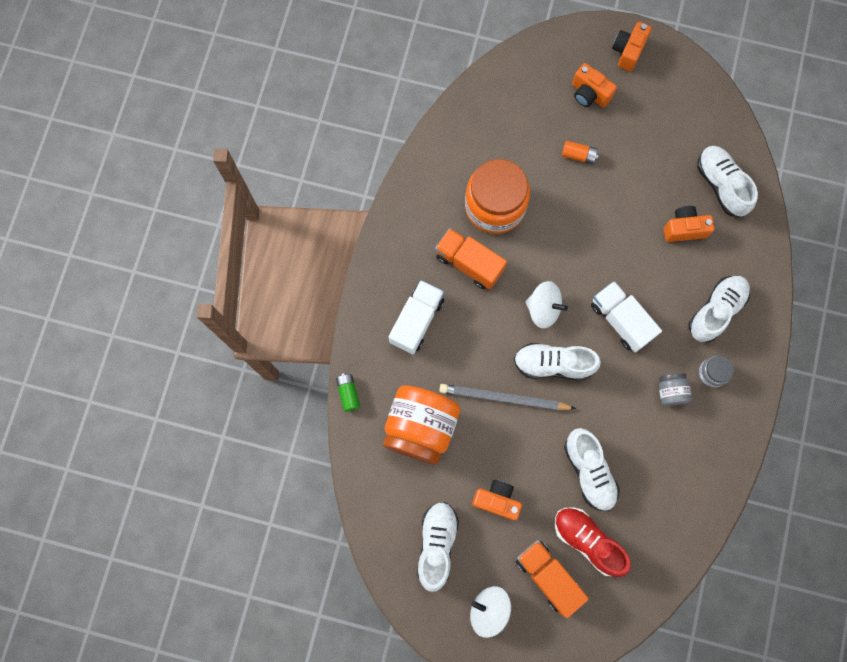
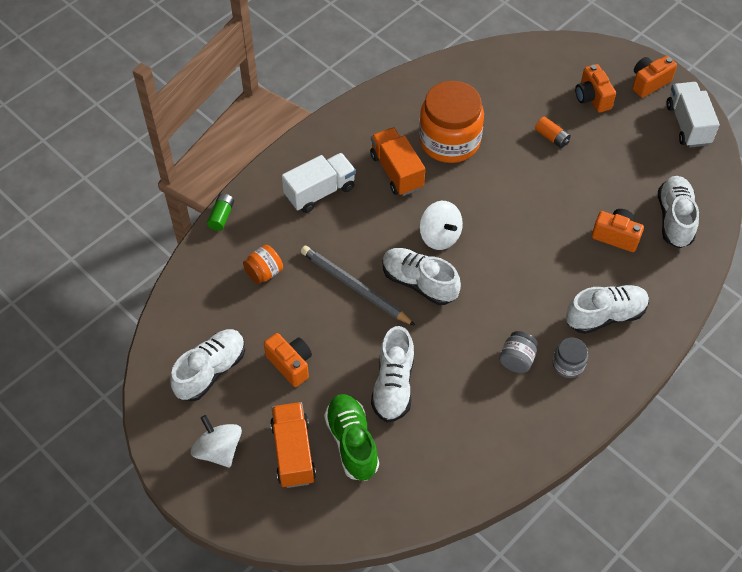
camera: 30 degrees right, 20 degrees down
orange jar [383,385,460,465] -> orange jar [243,245,283,284], size x0.46
red shoe [555,507,631,577] -> green shoe [324,394,379,481]
white truck [591,281,662,353] -> white truck moved to [666,82,720,148]

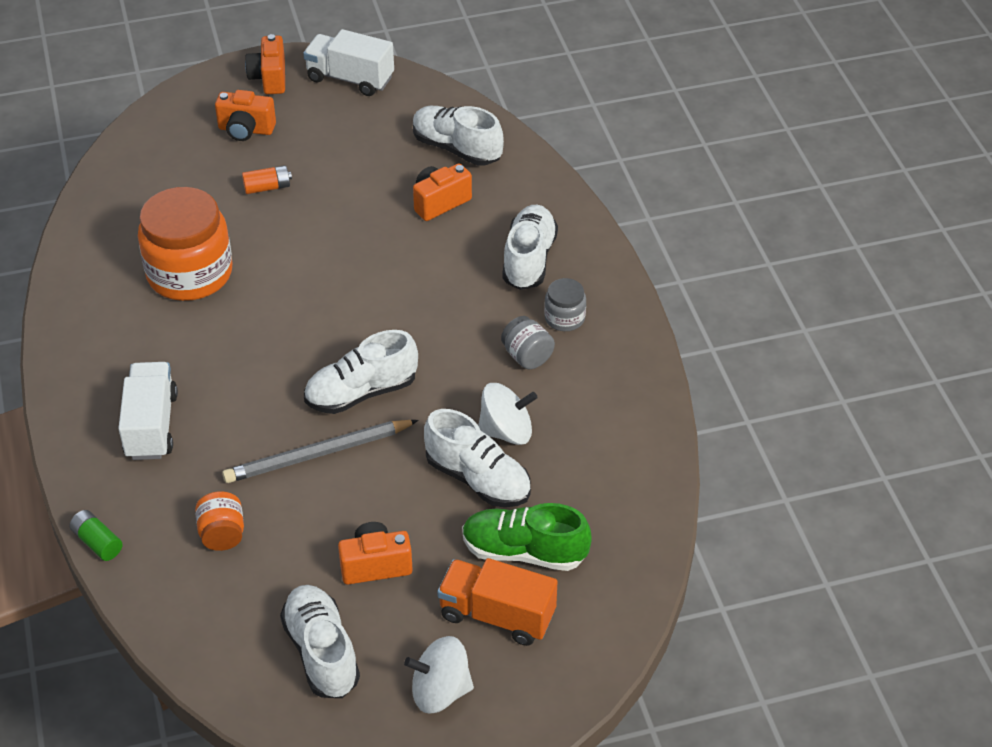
camera: 60 degrees left, 10 degrees down
orange truck [370,127,425,196] -> none
white spinning top [419,201,463,250] -> white spinning top moved to [478,383,538,445]

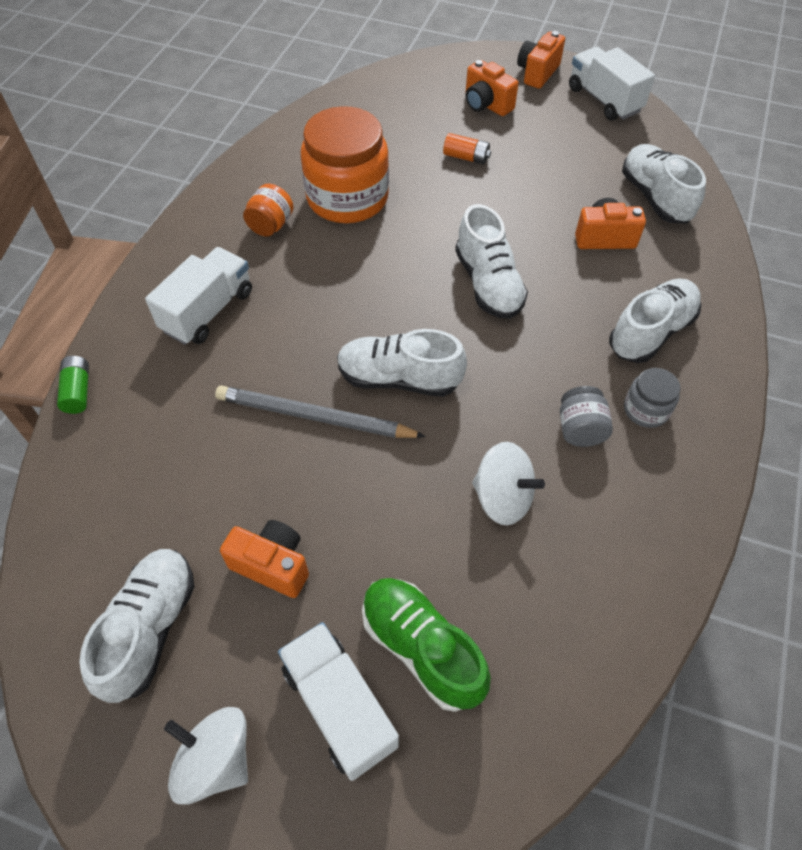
camera: 35 degrees right, 10 degrees up
orange jar [195,491,244,551] -> orange jar moved to [243,184,294,237]
white shoe [424,409,531,507] -> white shoe moved to [455,204,528,319]
orange truck [437,558,558,646] -> white truck [278,622,399,781]

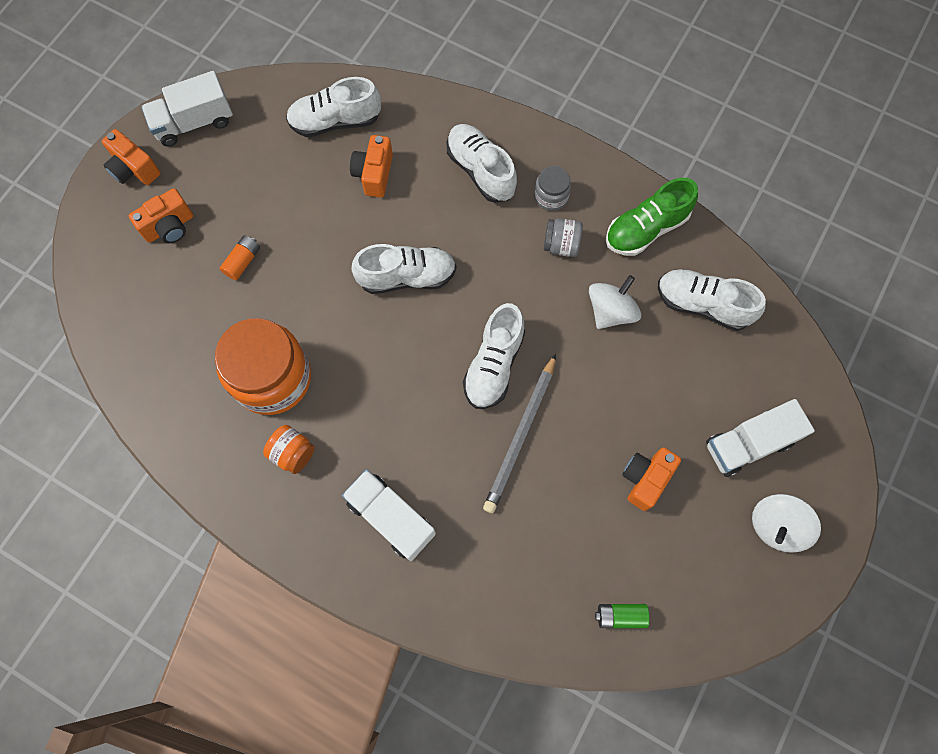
camera: 80 degrees left, 15 degrees up
green battery [57,356,89,414] -> green battery moved to [595,604,649,628]
white shoe [79,549,194,703] -> white shoe moved to [658,269,766,331]
green shoe [362,578,491,712] -> green shoe moved to [606,178,698,256]

